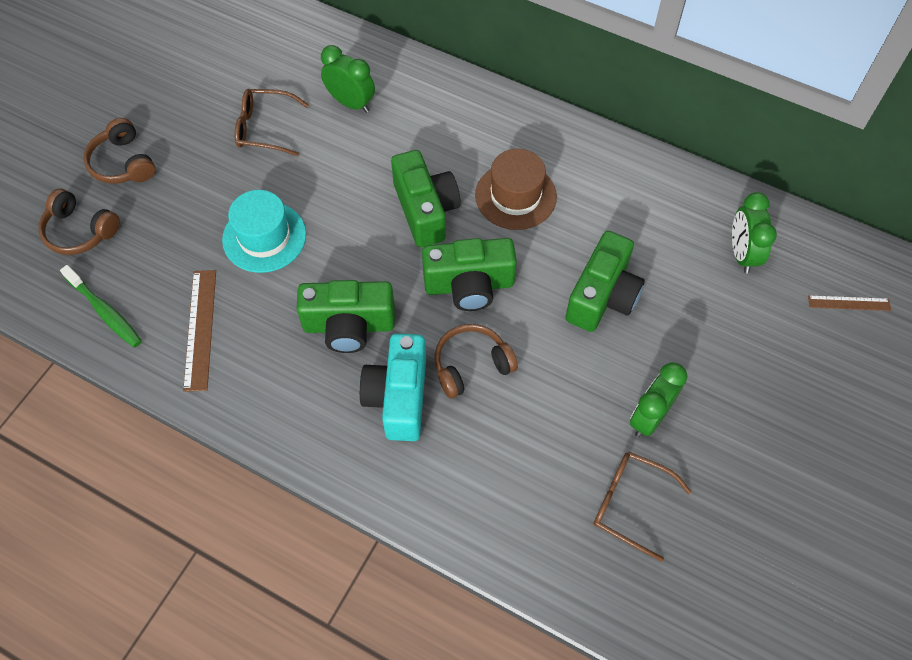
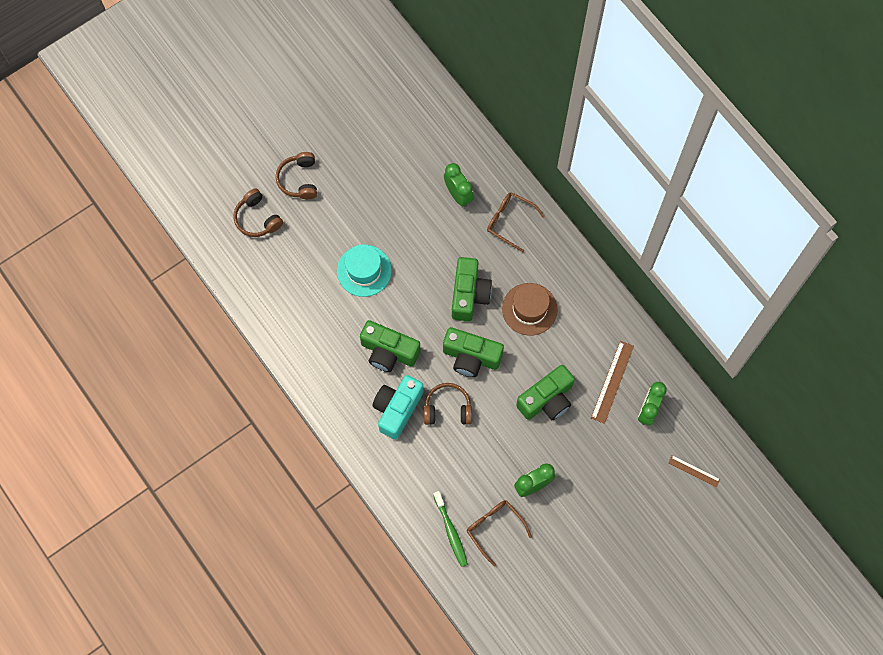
camera: 25 degrees right, 10 degrees up
green toothbrush [60,265,142,347] -> green toothbrush moved to [433,491,468,567]
brown ruler [183,270,216,392] -> brown ruler moved to [591,341,634,424]
brown glasses [235,89,309,156] -> brown glasses moved to [487,192,545,252]

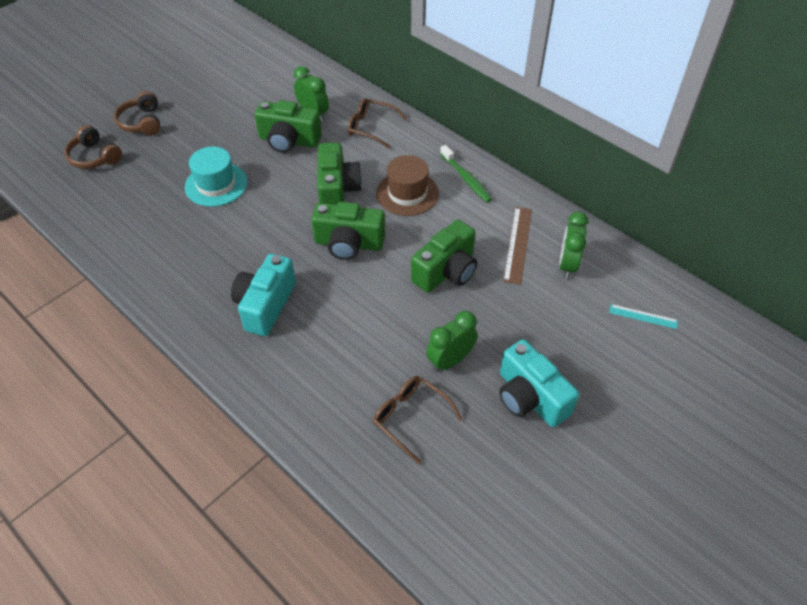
camera: 10 degrees left, 20 degrees down
green camera [360,320,421,372] -> green camera moved to [255,100,322,153]
brown headphones [424,383,472,425] -> none
green toothbrush [433,491,468,567] -> green toothbrush moved to [440,145,492,202]
brown ruler [668,455,720,487] -> turquoise ruler [609,304,678,329]
none -> turquoise camera [499,339,579,427]

